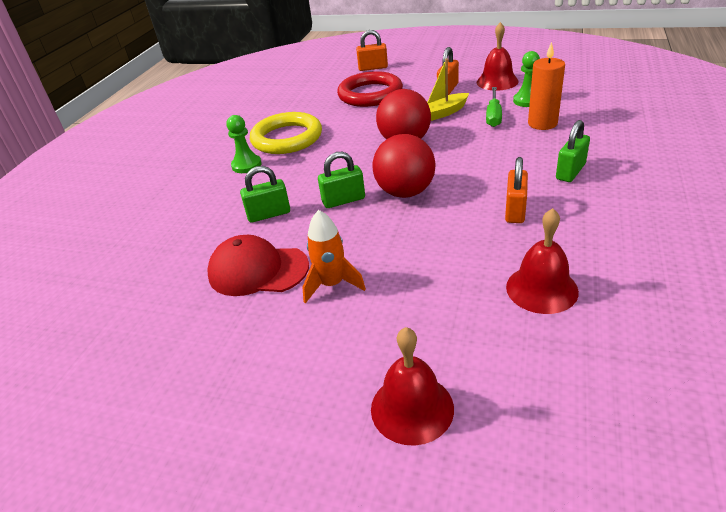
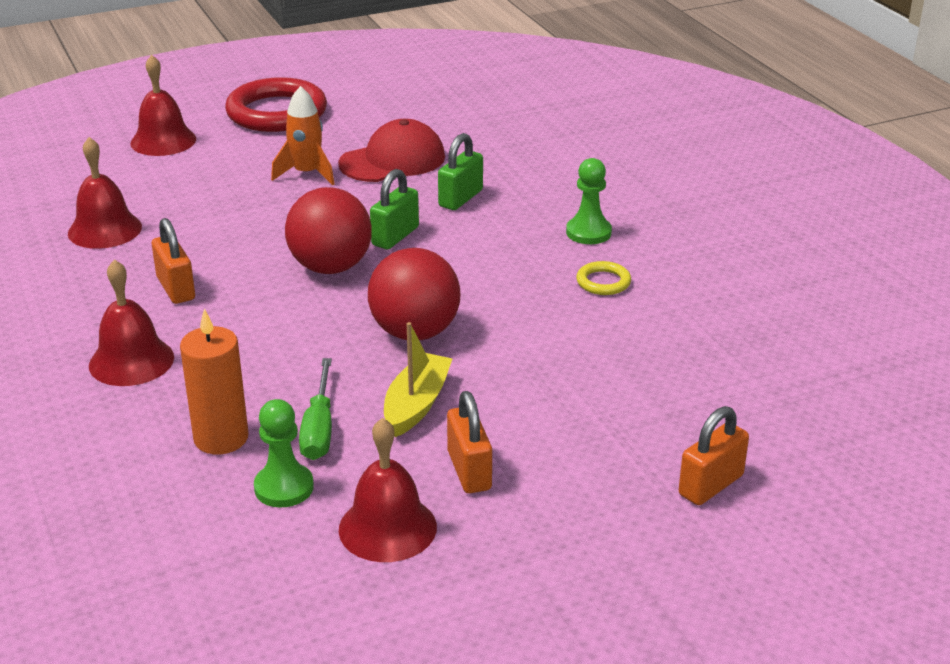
camera: 135 degrees right, 5 degrees down
yellow ring [250,112,322,154] -> yellow ring [576,261,631,295], size x0.44
red ring [337,71,403,107] -> red ring moved to [225,77,327,132]
green screwdriver [486,87,502,127] -> green screwdriver turned 150 degrees counterclockwise [299,358,332,460]
green padlock [556,120,590,182] -> red bell [89,259,174,386]

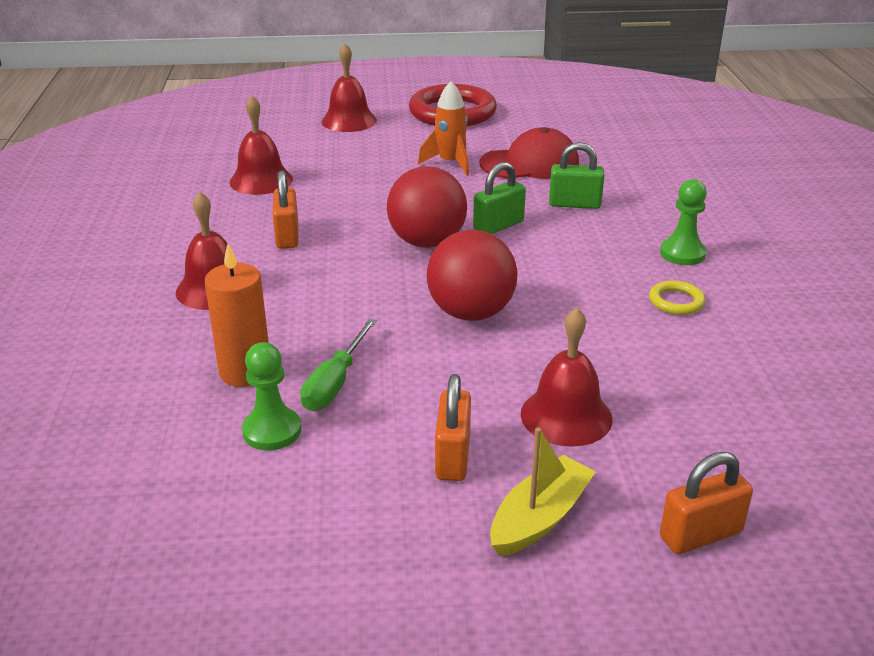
camera: 20 degrees right, 0 degrees up
red bell [339,418,437,562] -> red bell moved to [521,307,613,447]
yellow boat [384,322,452,437] -> yellow boat moved to [490,427,596,557]
green padlock [438,133,483,210] -> green padlock turned 45 degrees clockwise [549,142,604,209]

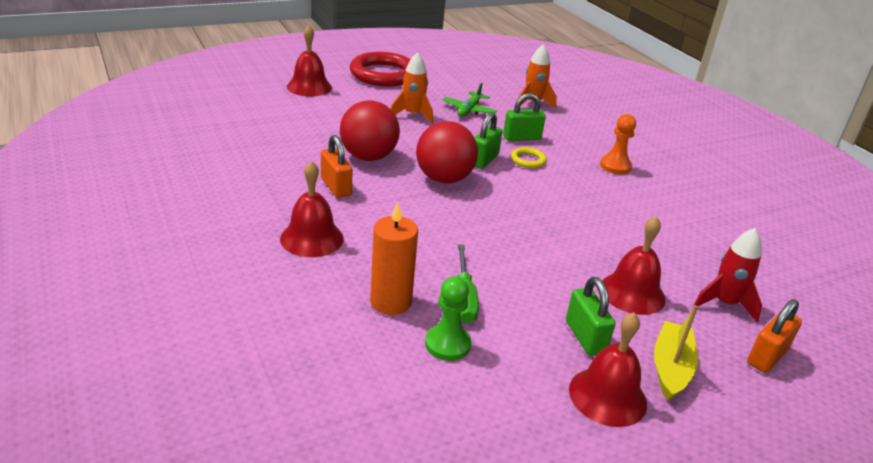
camera: 25 degrees left, 0 degrees up
red bell [230,95,293,195] -> red bell moved to [569,312,647,427]
red ball [427,230,517,321] -> red ball moved to [340,100,400,161]
orange padlock [435,374,471,481] -> green padlock [566,277,615,356]
red cap [480,127,579,179] -> green plane [443,83,497,117]
yellow ring [649,280,706,315] -> yellow ring moved to [511,147,547,168]
green pawn [660,179,707,265] -> orange pawn [600,114,636,174]
none -> orange rocket [518,44,557,109]
none -> red rocket [694,228,762,322]

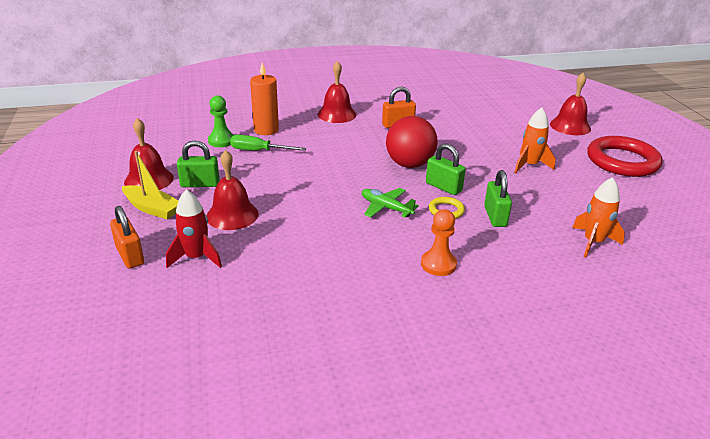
camera: 105 degrees right, 0 degrees up
red ball [340,100,400,161] -> none
green plane [443,83,497,117] -> green plane moved to [362,188,419,217]

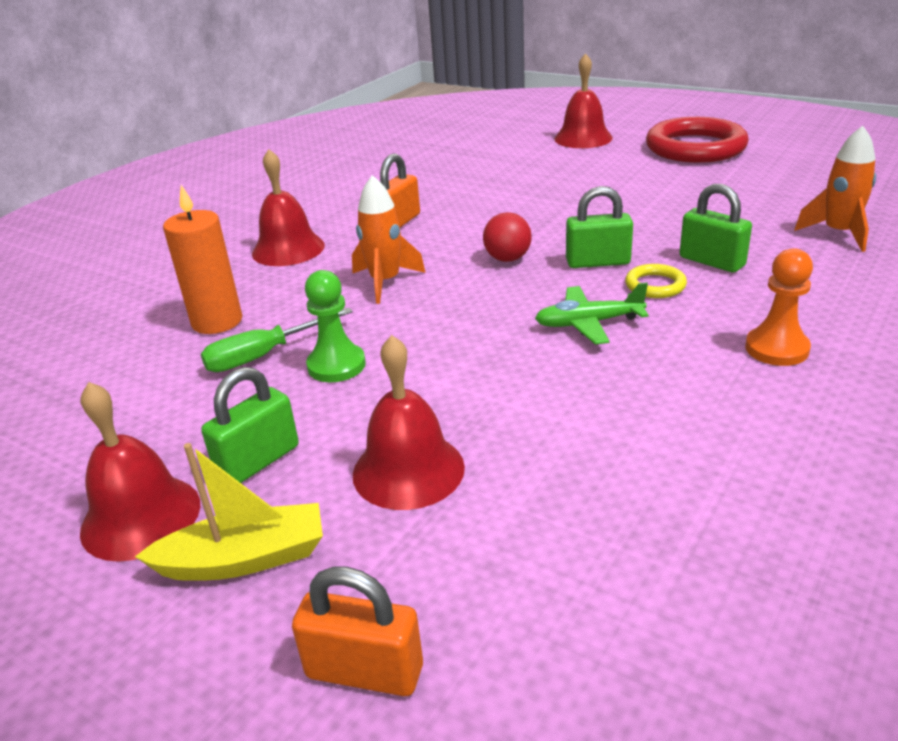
camera: 40 degrees left, 0 degrees up
red rocket [166,189,222,268] -> none
green pawn [208,95,234,147] -> green pawn moved to [305,270,366,382]
red ball [386,116,438,168] -> red ball [483,212,532,262], size x0.55
orange rocket [514,108,555,173] -> orange rocket moved to [352,175,426,304]

